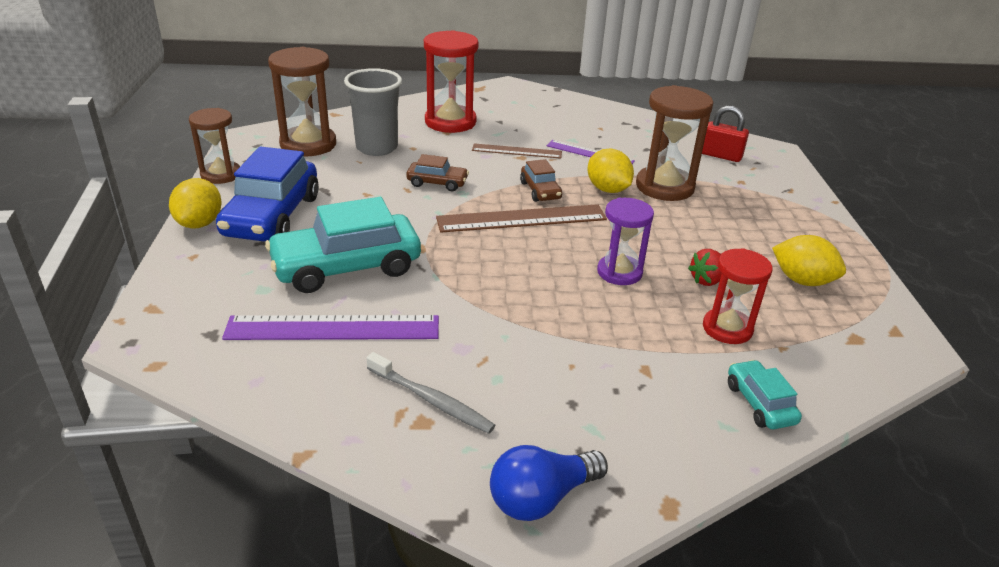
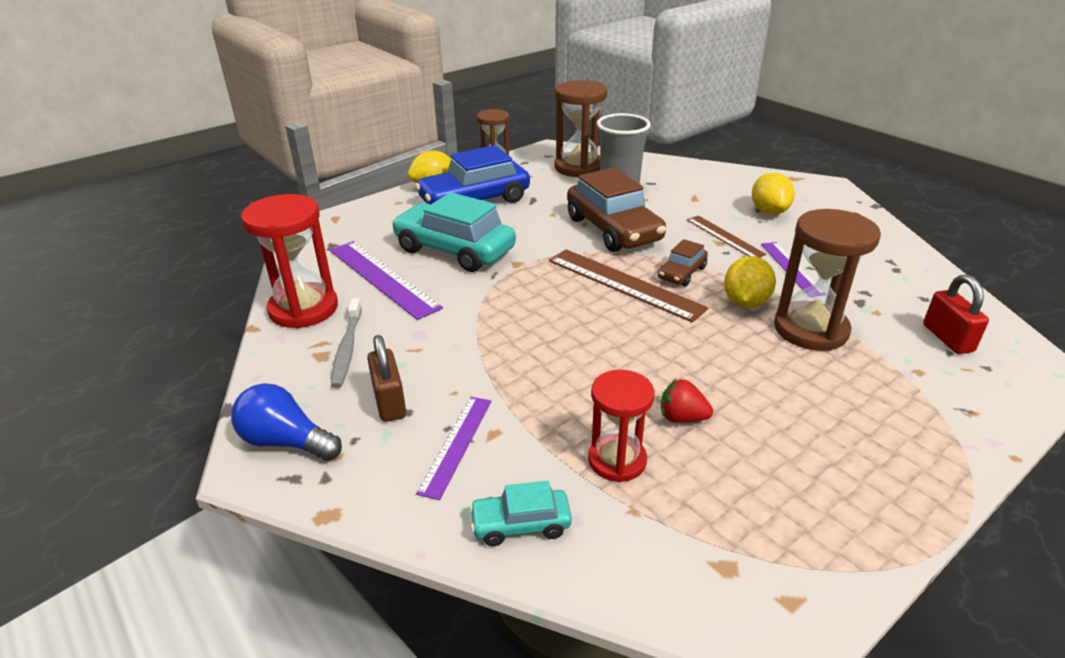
camera: 55 degrees right, 0 degrees up
brown car [406,154,469,191] -> brown car [567,167,666,252], size x2.03
red hourglass [424,30,479,133] -> red hourglass moved to [241,194,338,329]
purple hourglass [597,198,654,285] -> none
turquoise car [728,360,802,429] -> turquoise car turned 135 degrees counterclockwise [469,481,572,546]
yellow lemon [772,235,846,286] -> yellow lemon moved to [752,173,795,215]
none -> brown padlock [367,335,406,422]
none -> purple ruler [416,397,491,500]

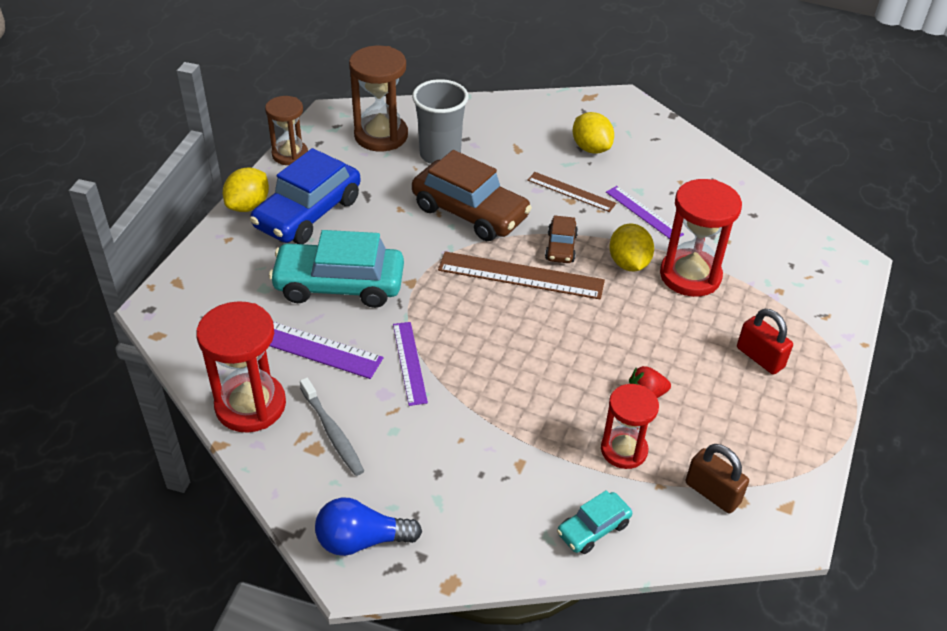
camera: 30 degrees left, 10 degrees up
brown padlock [367,335,406,422] -> brown padlock moved to [686,444,749,513]
purple ruler [416,397,491,500] -> purple ruler moved to [393,322,428,406]
brown hourglass [774,209,881,351] -> red hourglass [660,179,742,297]
red padlock [923,275,989,354] -> red padlock moved to [737,309,793,375]

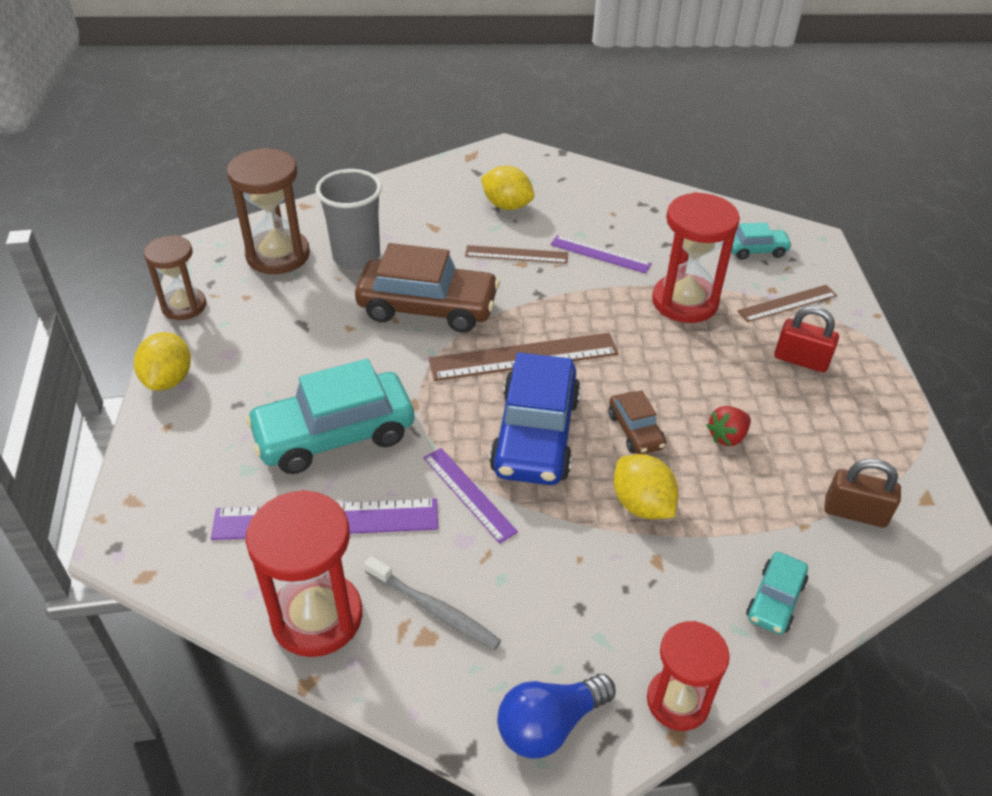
camera: 25 degrees left, 0 degrees up
blue car [250,148,361,244] -> blue car moved to [489,352,581,485]
brown car [545,215,578,263] -> brown car moved to [609,390,666,454]
red hourglass [601,384,659,469] -> red hourglass moved to [647,621,730,731]
yellow lemon [609,223,654,271] -> yellow lemon moved to [614,454,678,519]
none -> turquoise car [731,222,792,260]
none -> brown ruler [737,285,837,322]

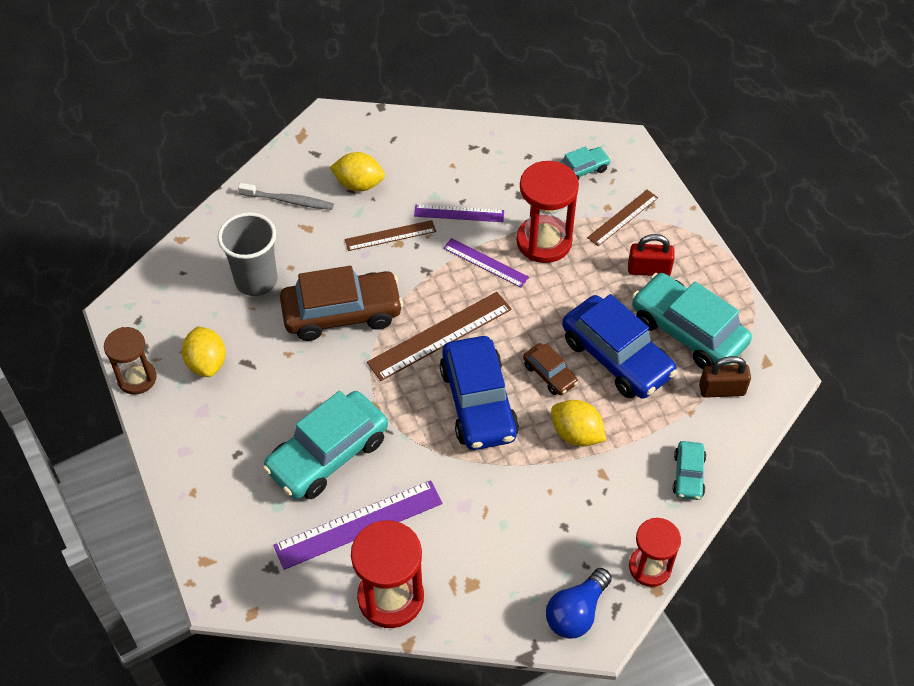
camera: 20 degrees left, 10 degrees up
yellow lemon [134,332,191,390] -> yellow lemon moved to [182,326,226,377]
brown hourglass [227,148,310,274] -> none
grey toothbrush [364,556,501,650] -> grey toothbrush moved to [238,183,334,210]
purple ruler [423,448,518,543] -> purple ruler moved to [443,238,529,287]
red strawberry [706,406,751,446] -> blue car [562,294,677,399]
none -> turquoise car [632,273,752,369]

